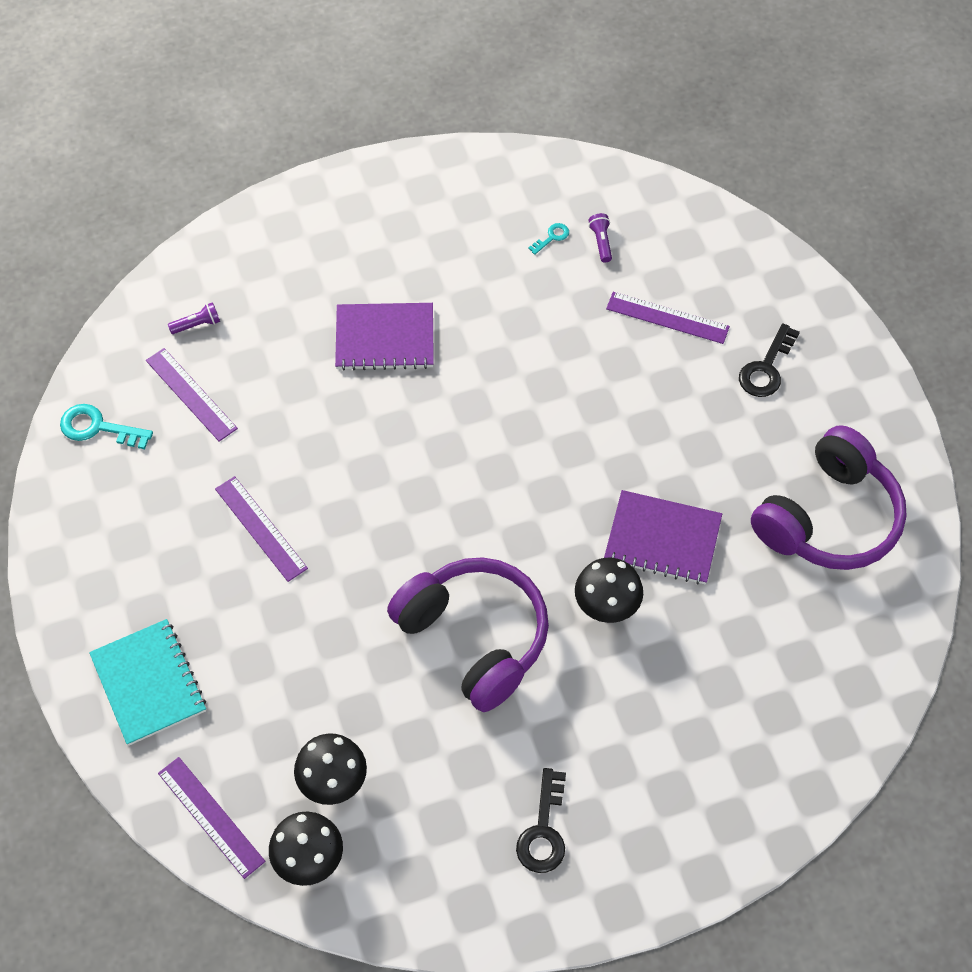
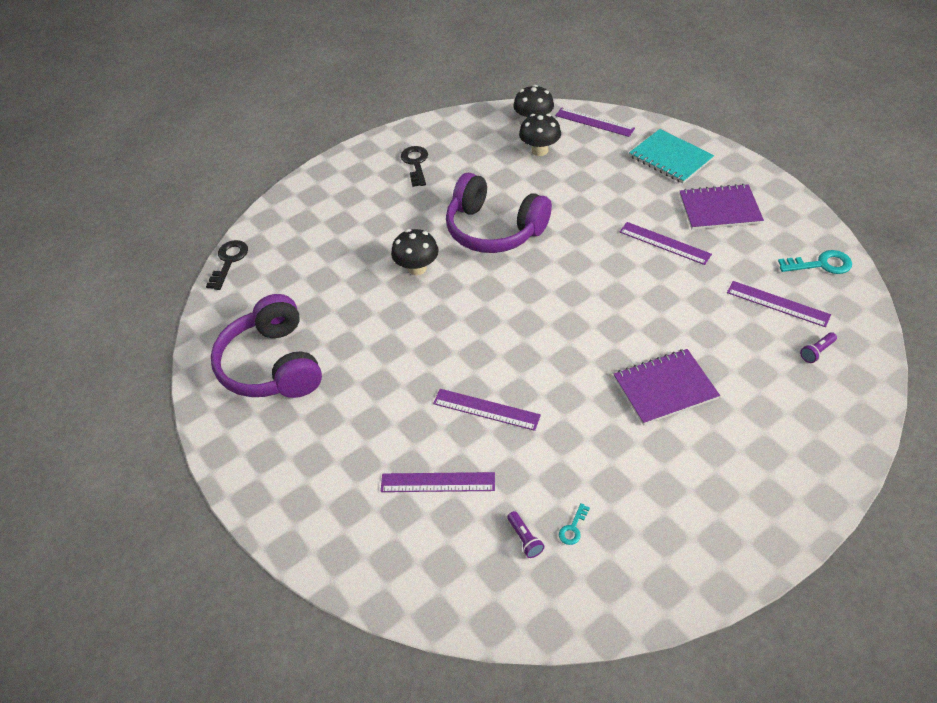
camera: 165 degrees right, 10 degrees down
purple notebook [604,490,722,585] -> purple notebook moved to [679,184,764,230]
black key [739,323,800,397] -> black key moved to [206,240,248,290]
purple headphones [751,425,907,570] -> purple headphones turned 45 degrees counterclockwise [211,294,322,398]
none -> purple ruler [433,389,541,431]

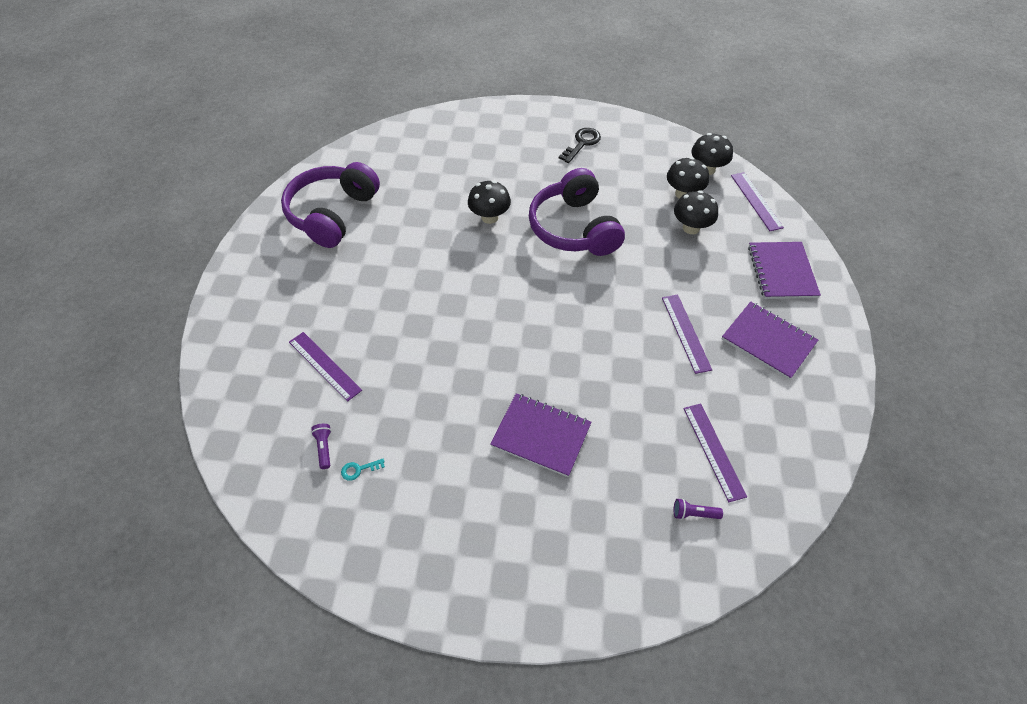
camera: 40 degrees right, 5 degrees up
black key [206,240,248,290] -> none
purple ruler [433,389,541,431] -> none
purple flashlight [507,511,545,558] -> purple flashlight turned 150 degrees clockwise [311,424,331,469]
turquoise notebook [629,129,714,184] -> purple notebook [748,242,821,299]
turquoise key [778,250,852,274] -> none
none -> black mushroom [674,190,718,234]

